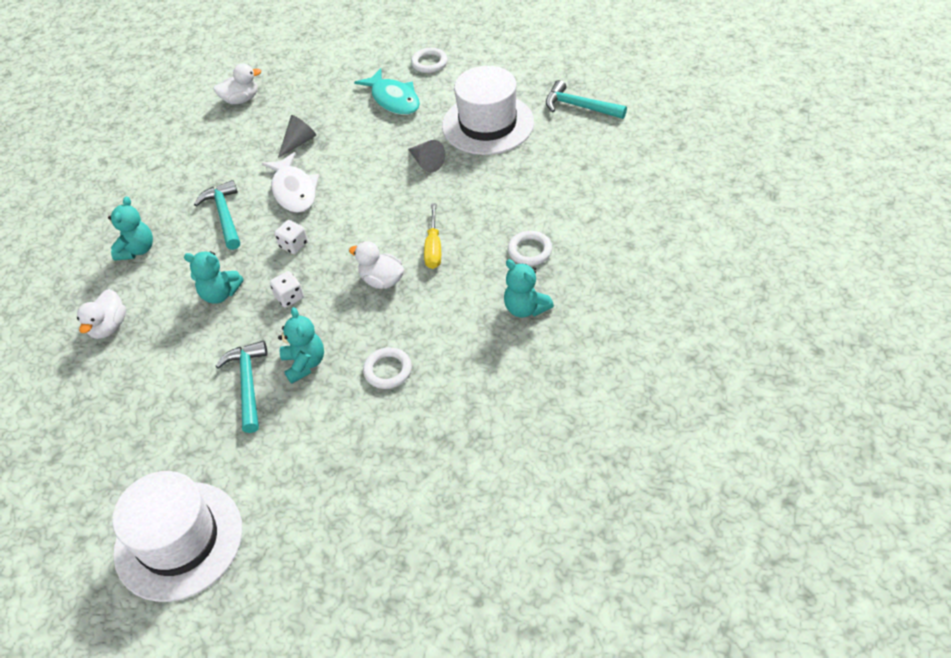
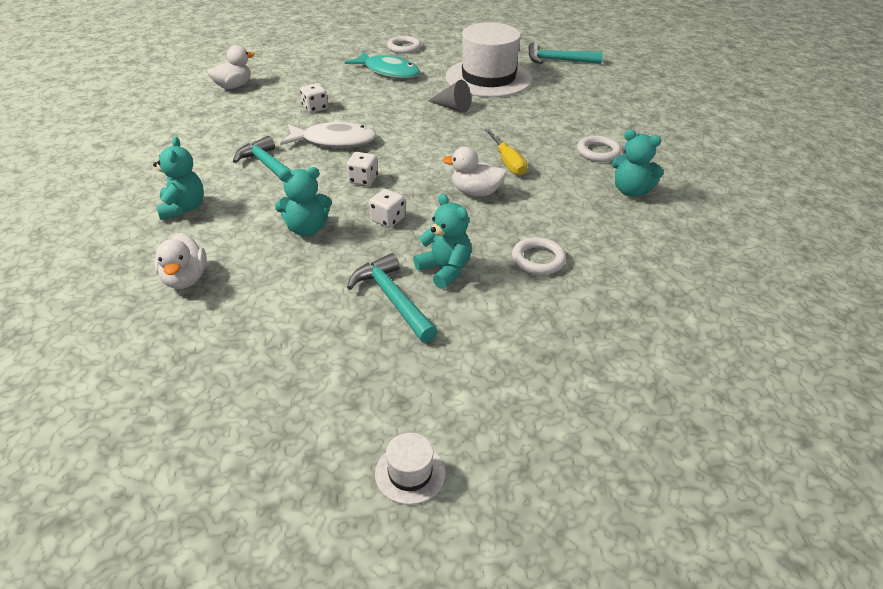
camera: 25 degrees left, 10 degrees down
white hat [112,471,243,602] -> white hat [375,433,445,505], size x0.40
white fish [262,152,319,213] -> white fish turned 45 degrees counterclockwise [280,120,377,148]
grey cone [278,115,316,158] -> white dice [300,83,328,113]

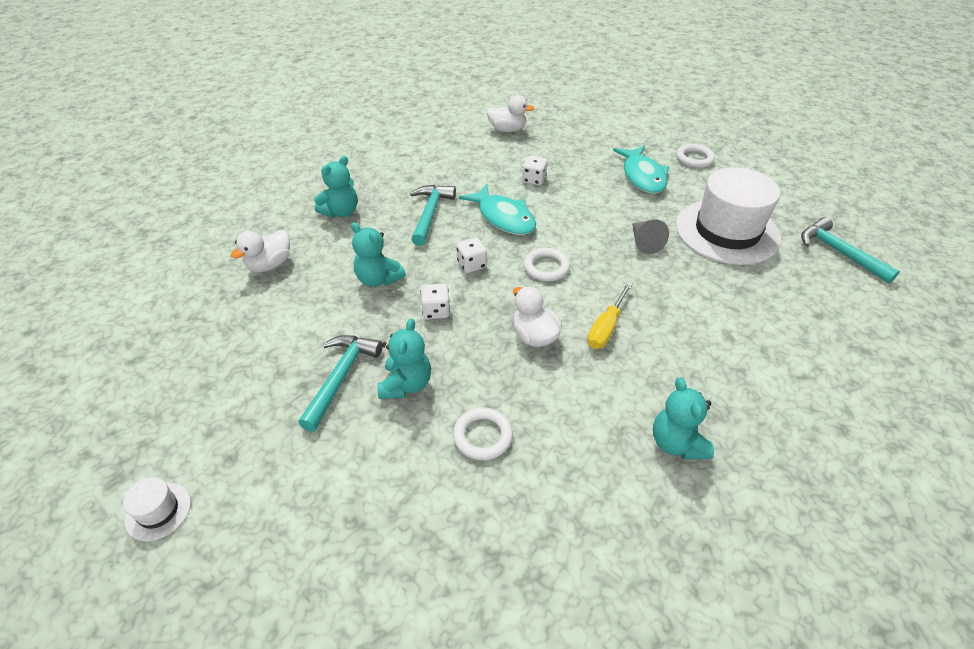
camera: 50 degrees right, 5 degrees up
white fish [280,120,377,148] -> turquoise fish [459,184,536,235]
white ring [577,135,622,162] -> white ring moved to [524,248,570,281]

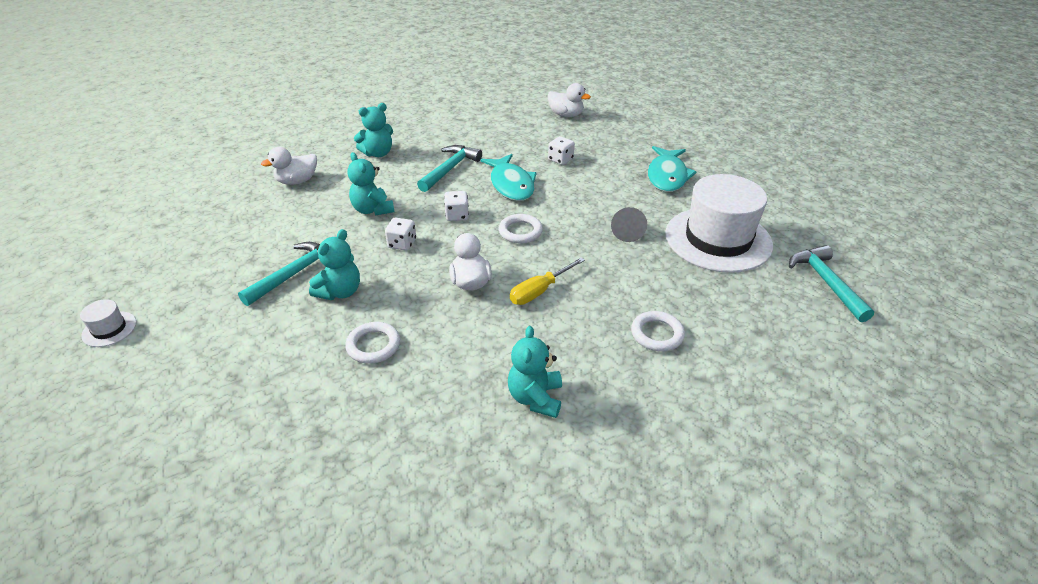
camera: 20 degrees right, 5 degrees down
white ring [676,144,715,168] -> white ring moved to [631,311,685,352]

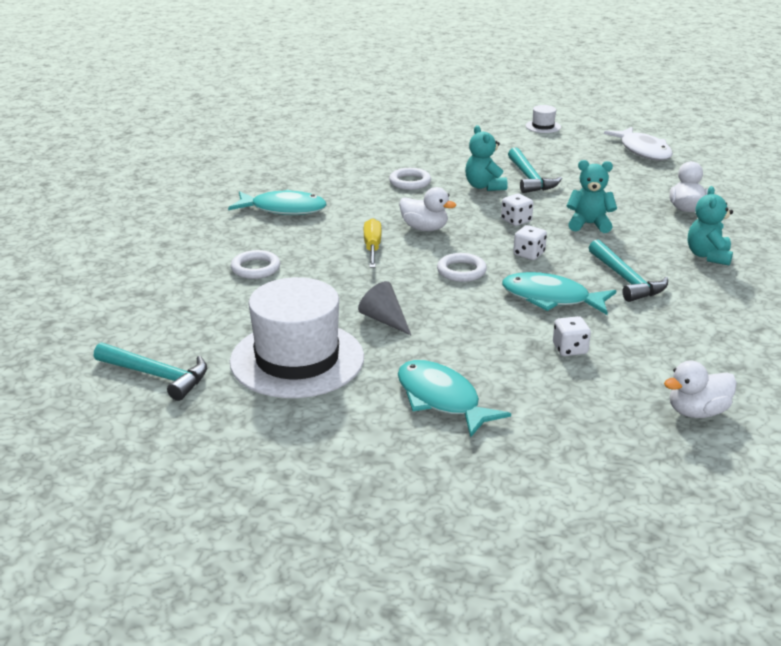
camera: 130 degrees right, 10 degrees down
turquoise teddy bear [508,326,562,418] -> turquoise fish [228,189,327,215]
none -> white fish [604,127,673,161]

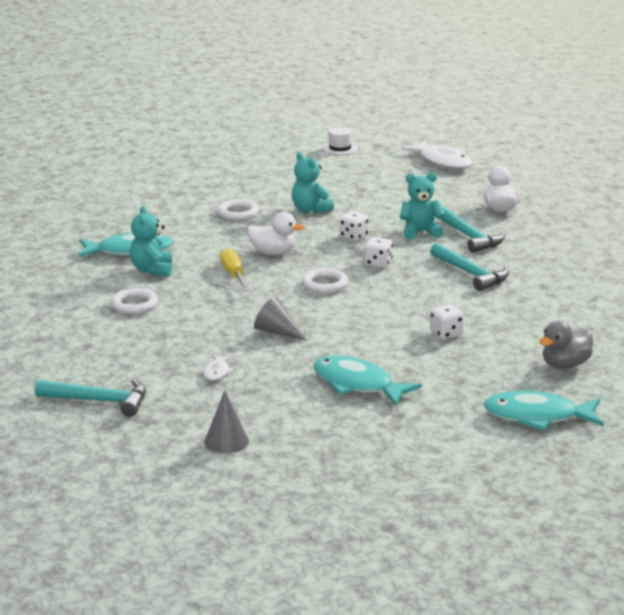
camera: 15 degrees left, 5 degrees down
white hat [230,277,364,398] -> white fish [203,354,234,381]
turquoise fish [502,272,616,315] -> turquoise fish moved to [484,391,604,431]
turquoise hammer [508,147,562,193] -> turquoise hammer moved to [439,207,505,253]
white duck [664,360,737,418] -> grey duck [539,321,593,369]
turquoise teddy bear [688,186,733,266] -> turquoise teddy bear moved to [130,206,172,276]
none -> grey cone [204,390,249,454]

